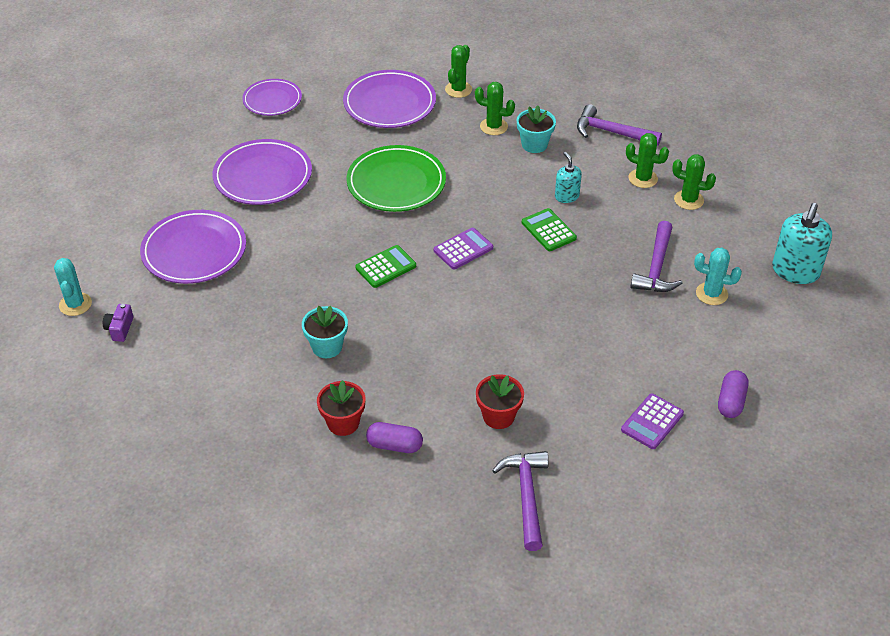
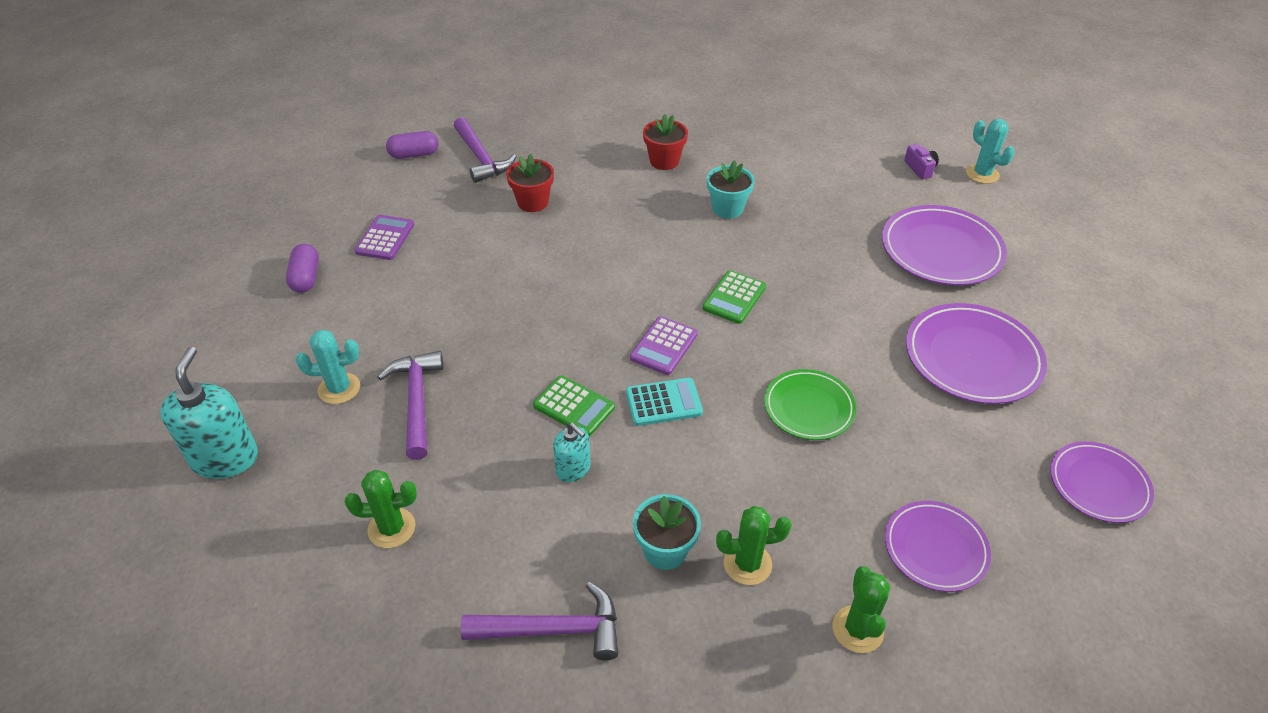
camera: 155 degrees right, 0 degrees up
purple plate [343,70,436,128] -> purple plate [885,501,991,592], size x0.64
green plate [347,145,446,212] -> green plate [764,369,856,440], size x0.64
purple capsule [366,422,423,453] -> purple capsule moved to [386,131,439,159]
green cactus [626,133,669,188] -> none
none -> turquoise calculator [626,378,703,426]

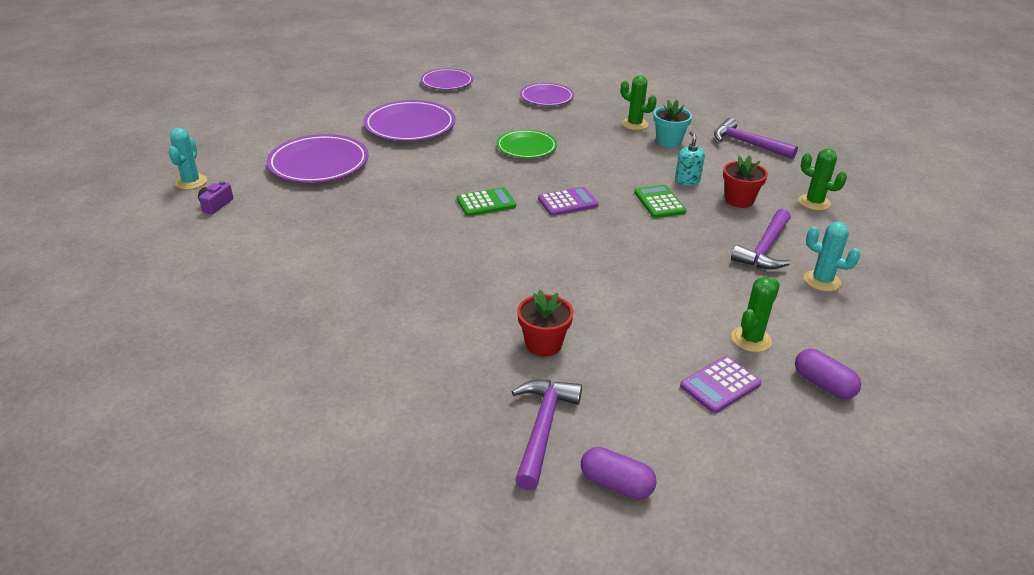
camera: 140 degrees left, 10 degrees down
turquoise soap dispenser [160,347,258,479] -> none
purple capsule [286,244,319,293] -> purple capsule turned 75 degrees counterclockwise [795,349,861,399]
turquoise calculator [626,378,703,426] -> none
red flower pot [643,114,688,170] -> red flower pot moved to [723,155,768,208]
turquoise flower pot [707,160,755,219] -> none
green cactus [832,566,890,653] -> green cactus moved to [731,277,780,352]

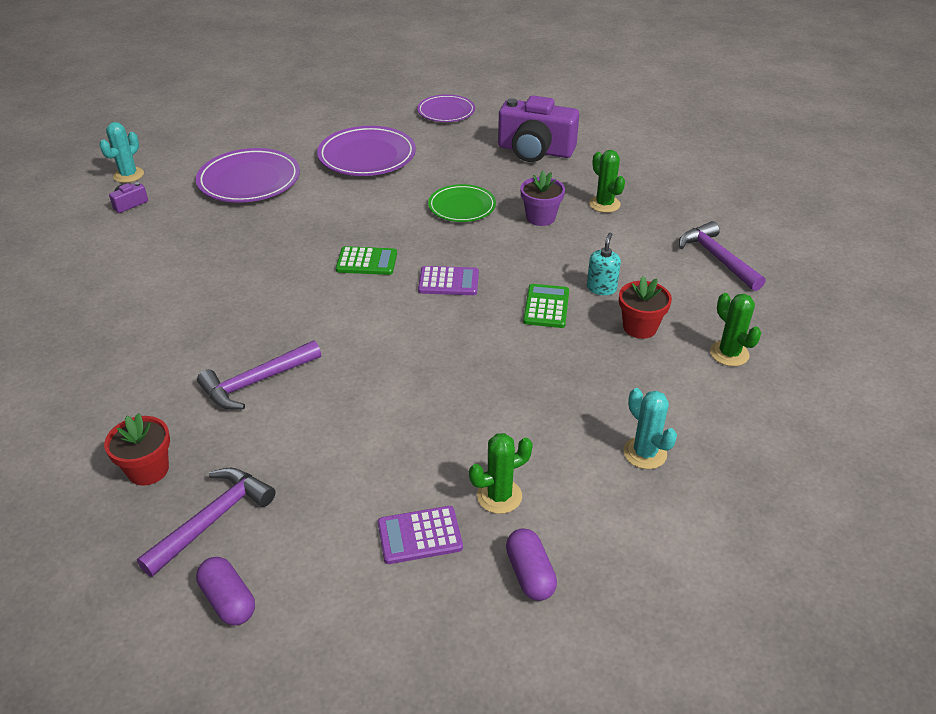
camera: 25 degrees right, 5 degrees up
red flower pot [517,290,573,357] -> red flower pot moved to [104,413,170,486]
purple plate [520,83,574,106] -> purple camera [498,96,579,162]
turquoise flower pot [653,100,692,147] -> none
purple hammer [731,209,791,269] -> purple hammer moved to [197,341,321,410]
none -> purple flower pot [520,171,565,226]

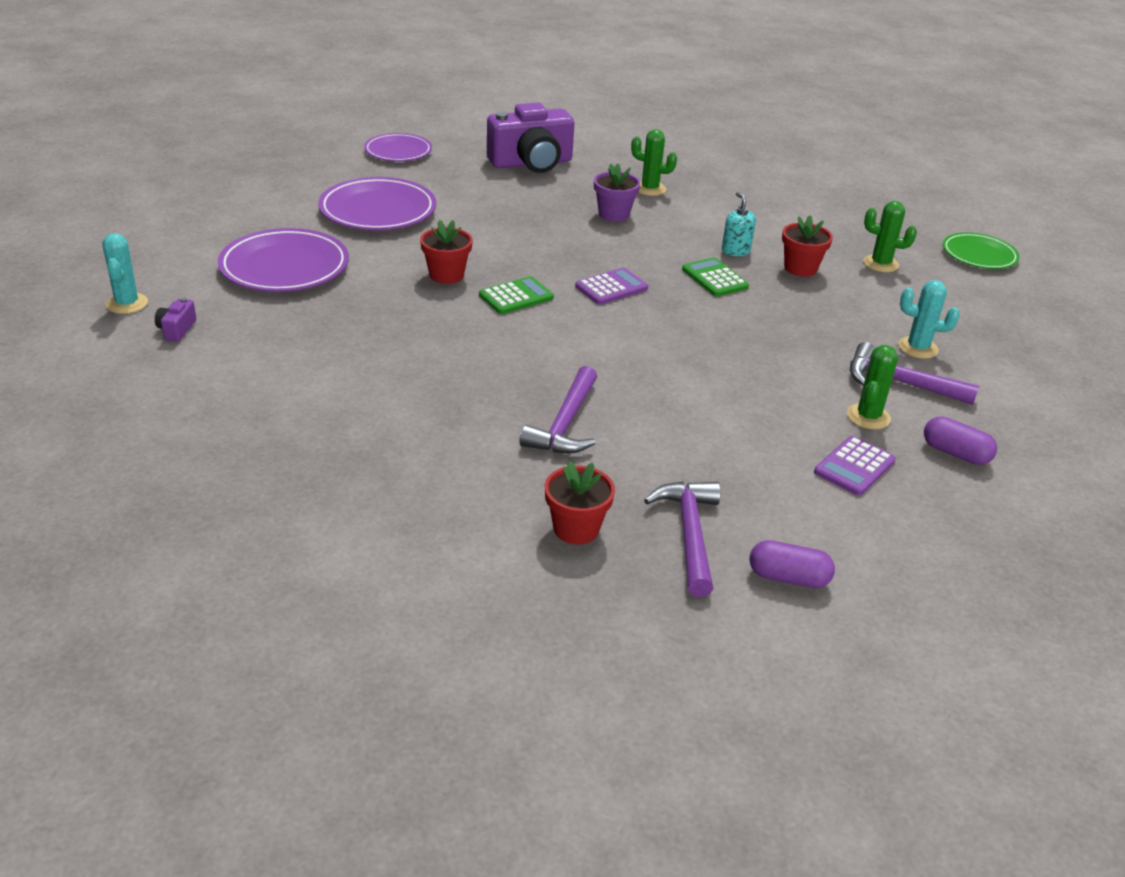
camera: 40 degrees left, 5 degrees down
green plate [428,184,496,222] -> green plate moved to [942,232,1020,269]
purple hammer [679,221,766,291] -> purple hammer moved to [850,342,979,405]
none -> red flower pot [420,220,473,284]

